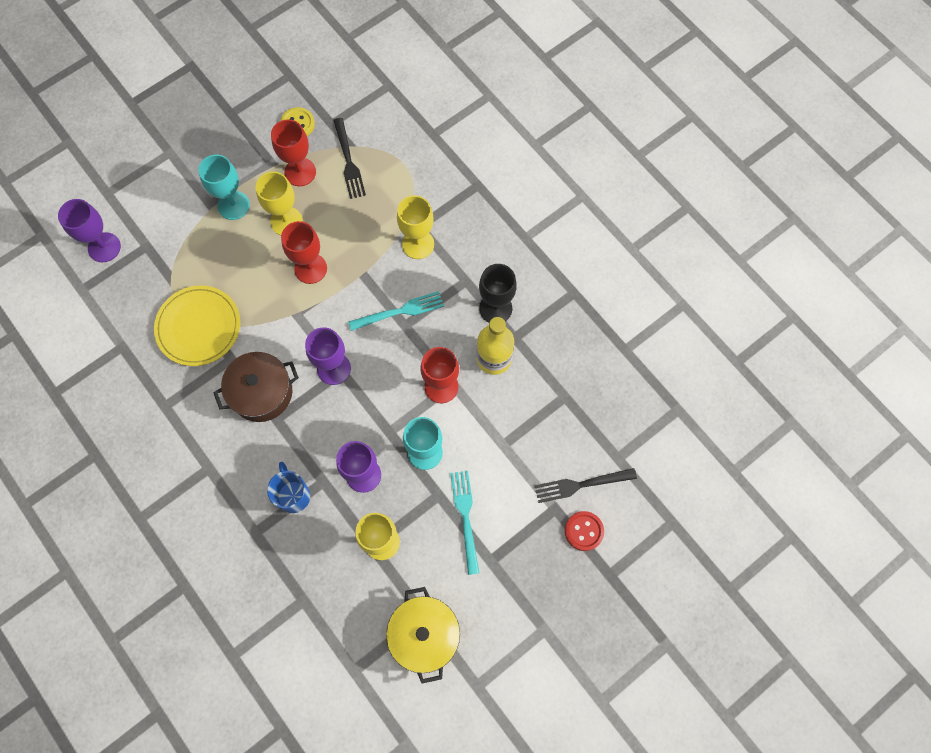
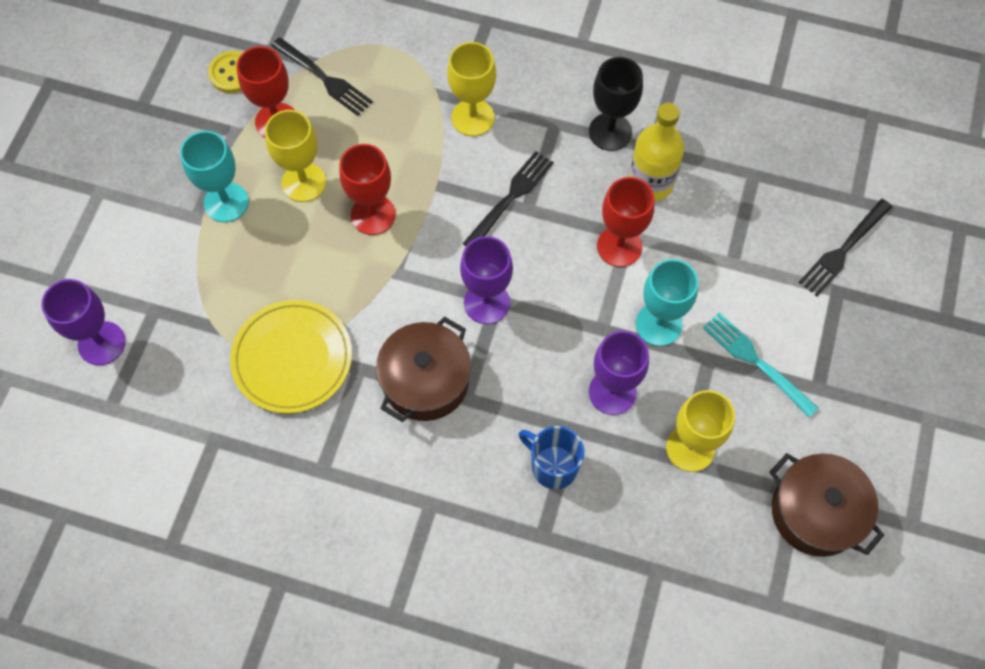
camera: 35 degrees left, 5 degrees down
turquoise fork [348,291,444,331] -> black fork [463,151,554,246]
yellow pot [386,587,460,684] -> brown pot [770,453,884,557]
red button [565,511,604,551] -> none

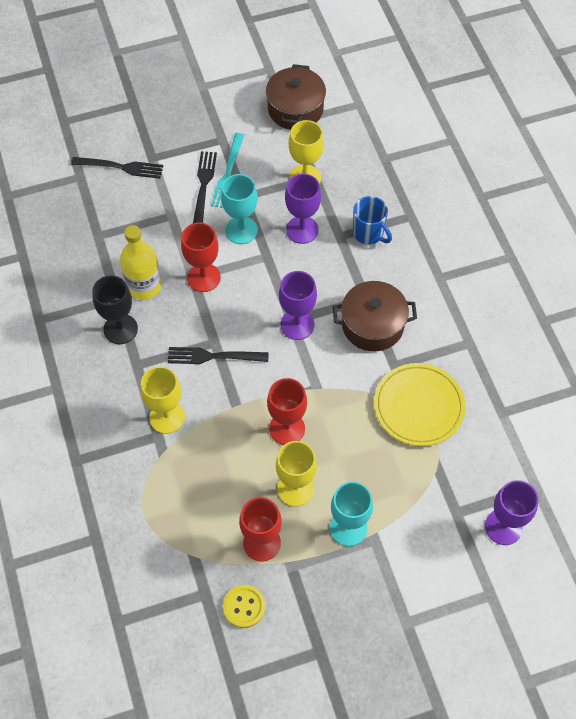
camera: 125 degrees left, 5 degrees down
black fork [271,37,373,116] -> black fork moved to [193,151,217,223]
blue mug [519,426,584,489] -> blue mug turned 45 degrees counterclockwise [353,196,392,244]

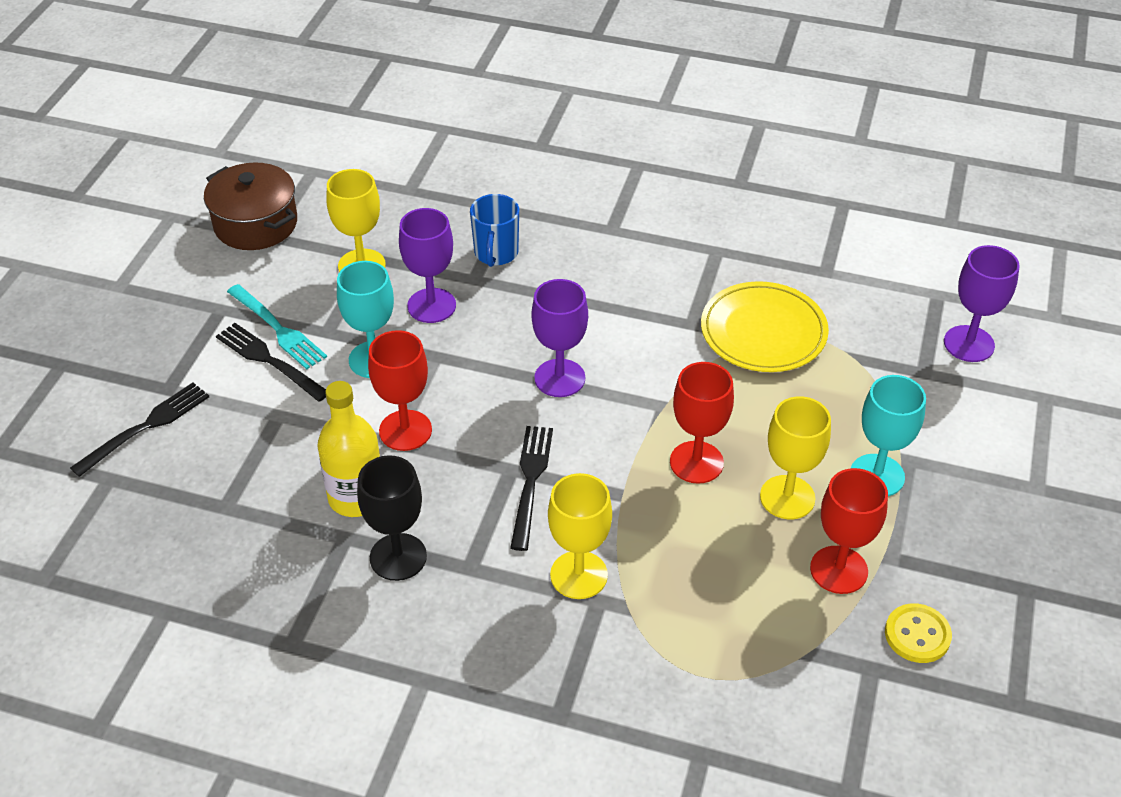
camera: 55 degrees left, 15 degrees down
black fork [168,347,269,364] -> black fork turned 150 degrees clockwise [510,426,553,551]
brown pot [333,281,417,352] -> none
blue mug [353,196,392,244] -> blue mug turned 105 degrees clockwise [470,194,519,267]

